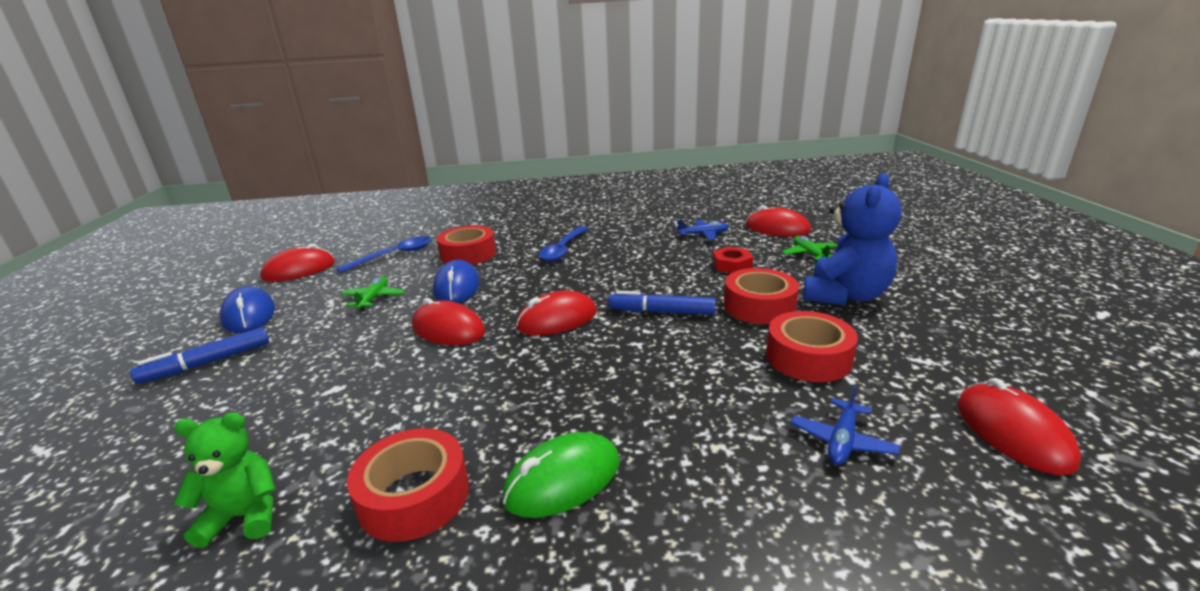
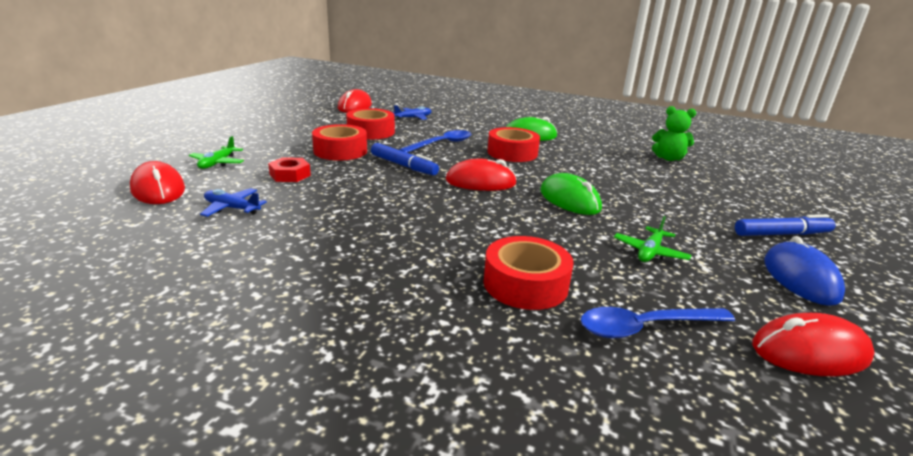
camera: 155 degrees left, 0 degrees up
red tape [347,428,469,542] -> red tape moved to [487,127,540,162]
red mouse [412,298,485,345] -> green mouse [540,173,602,215]
blue mouse [433,260,480,303] -> none
blue spoon [539,226,588,261] -> blue spoon moved to [399,130,471,153]
blue teddy bear [803,173,902,305] -> none

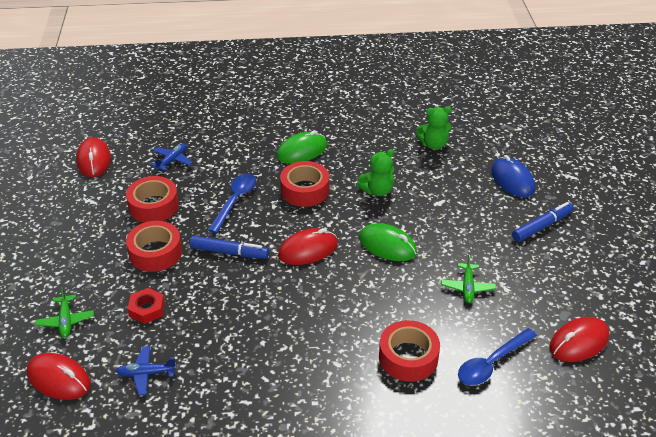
camera: 25 degrees left, 15 degrees up
blue mouse [764,236,845,306] -> blue mouse moved to [491,155,535,198]
none -> green teddy bear [357,149,394,196]

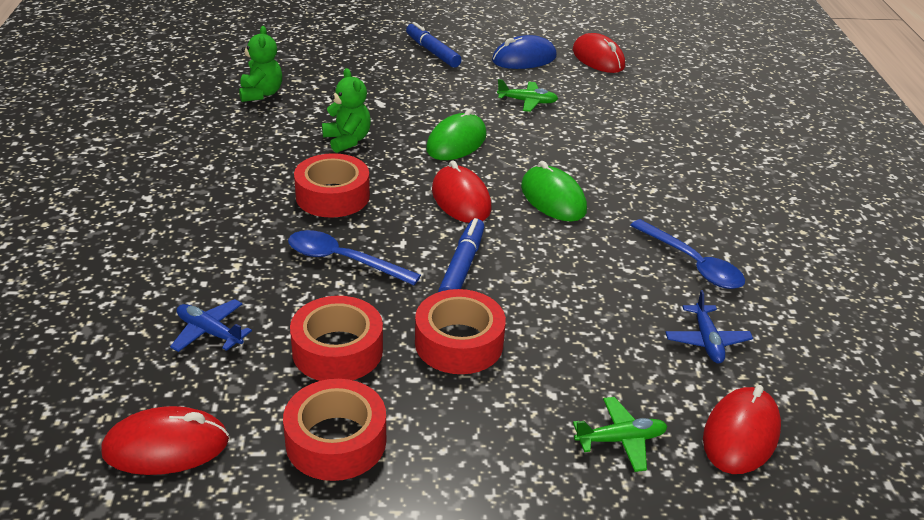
camera: 90 degrees left, 5 degrees down
red nut [128,288,165,324] -> none
green mouse [277,130,327,164] -> green mouse moved to [521,161,587,222]
red tape [379,320,440,382] -> red tape moved to [283,379,386,481]
blue spoon [458,328,537,385] -> blue spoon moved to [630,219,745,289]
blue mouse [491,155,535,198] -> blue mouse moved to [492,35,557,69]

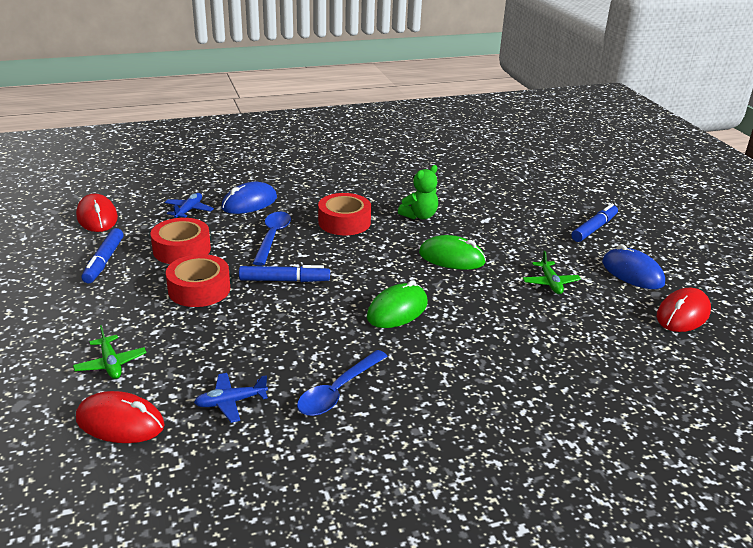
camera: 75 degrees right, 5 degrees down
green teddy bear [239,26,282,102] -> none
red tape [283,379,386,481] -> blue marker [81,228,124,283]
red mouse [432,160,491,223] -> none
none -> blue mouse [221,182,277,214]

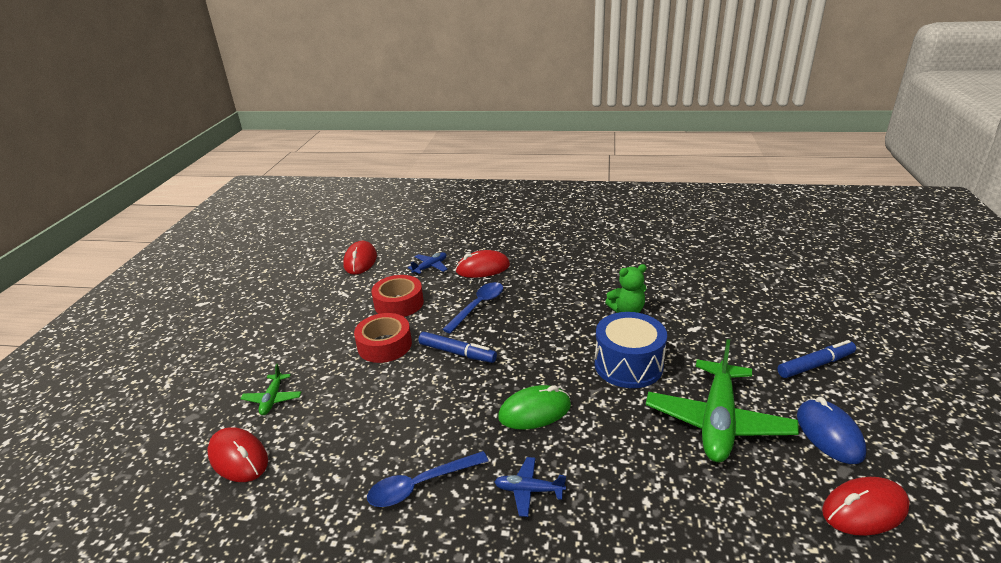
camera: 30 degrees right, 0 degrees up
blue marker [81,228,124,283] -> none
blue plane [194,373,268,423] -> blue plane moved to [494,457,566,517]
blue mouse [221,182,277,214] -> red mouse [455,250,510,278]
red tape [318,193,371,235] -> none
green mouse [419,235,486,270] -> blue drum [595,312,667,388]
green plane [523,251,581,294] -> green plane [646,339,799,462], size x2.19

